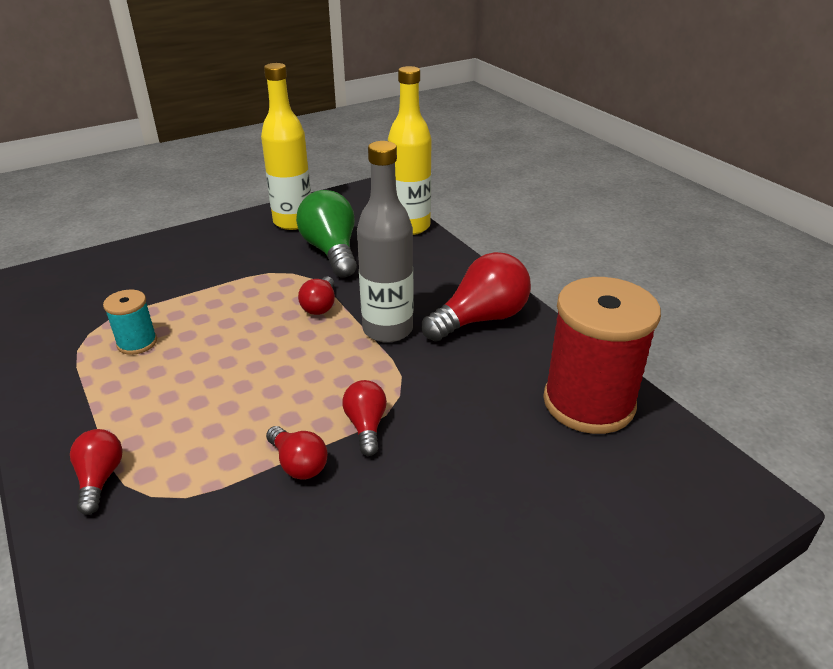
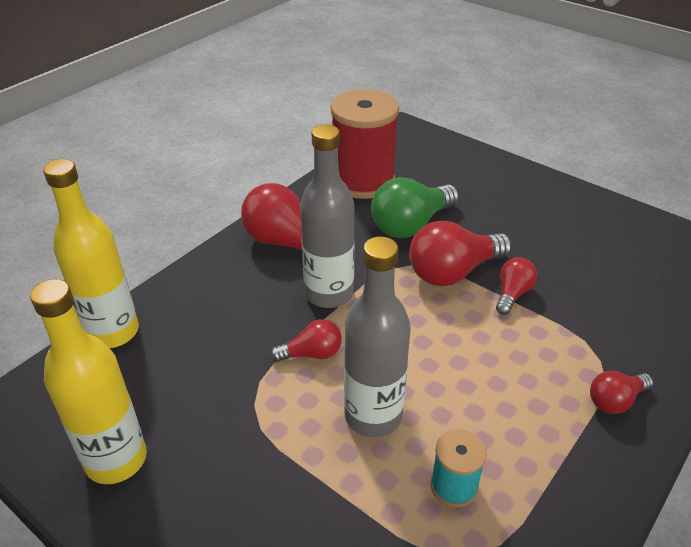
camera: 110 degrees left, 5 degrees up
green light bulb [296,190,357,278] -> green light bulb moved to [371,177,459,238]
red light bulb [342,380,387,456] -> red light bulb [409,221,512,286], size x1.83
none -> grey bottle [344,236,411,437]

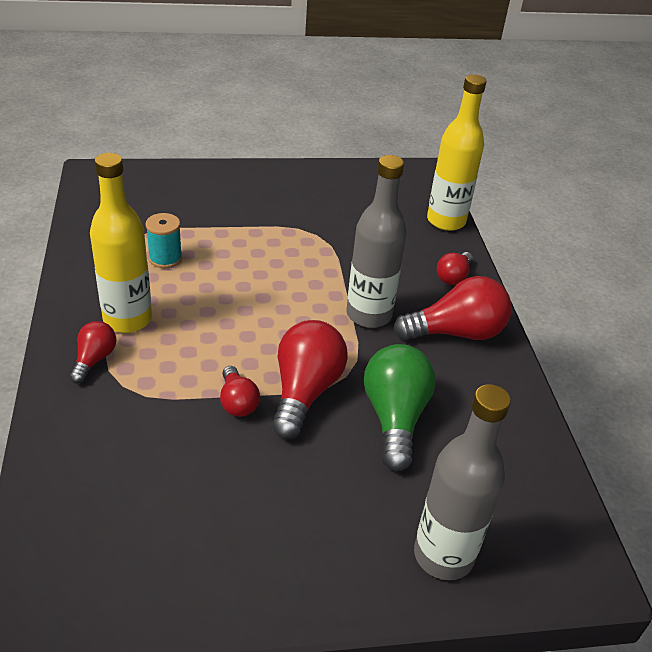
camera: 130 degrees right, 0 degrees up
yellow bottle [30,279,147,484] -> yellow bottle moved to [90,153,152,333]
red light bulb [270,319,342,362] -> red light bulb moved to [437,252,473,285]
red spool [330,89,399,199] -> none
grey bottle [344,236,411,437] -> grey bottle moved to [414,384,511,580]

